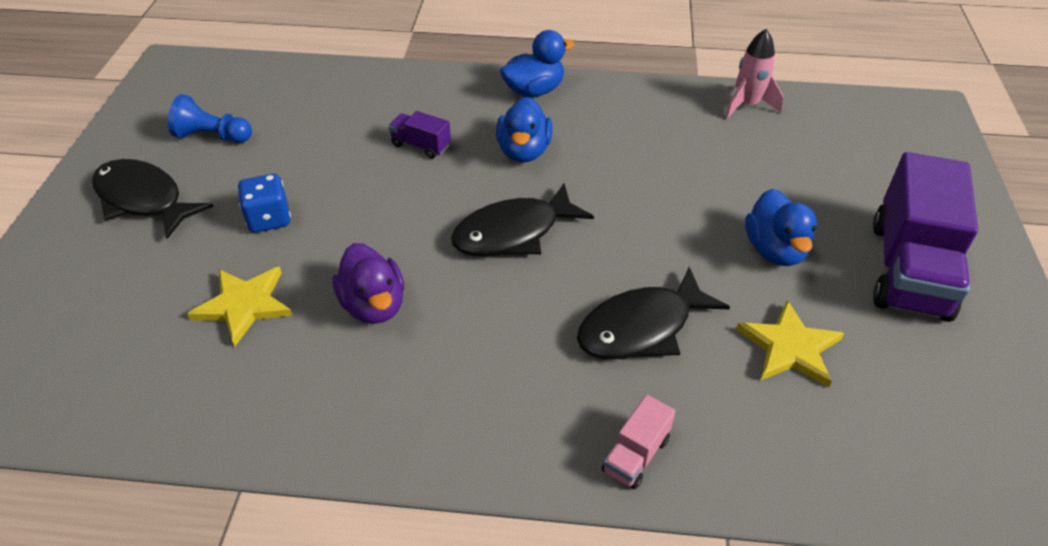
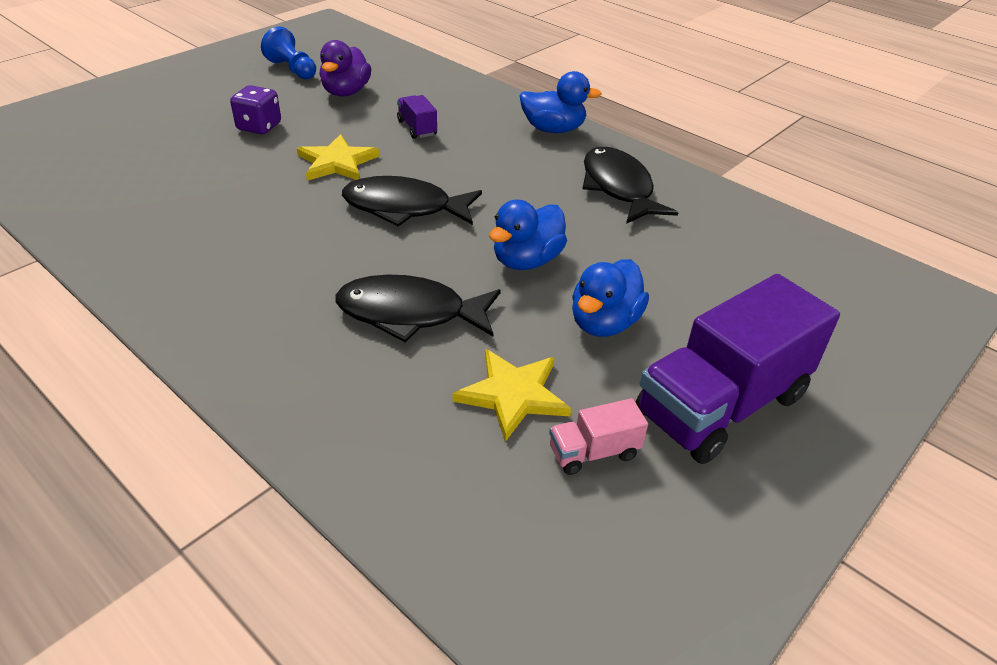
camera: 35 degrees right, 5 degrees down
black fish [92,159,214,239] -> black fish moved to [583,147,679,224]
yellow star [187,267,293,346] -> yellow star moved to [297,134,380,181]
blue dice [238,174,291,233] -> purple dice [230,85,281,134]
purple duck [332,243,404,324] -> purple duck moved to [319,40,371,97]
blue duck [496,97,553,163] -> blue duck moved to [489,199,567,270]
pink truck [602,395,676,489] -> pink truck moved to [549,398,648,475]
pink rocket [725,29,783,119] -> none

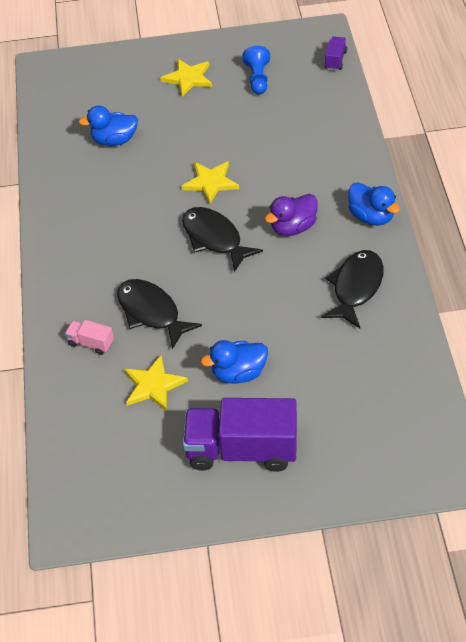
camera: 45 degrees right, 10 degrees up
purple dice [230,85,281,134] -> none
purple duck [319,40,371,97] -> purple duck moved to [265,194,318,236]
purple truck [397,95,437,139] -> purple truck moved to [324,36,347,71]
blue duck [489,199,567,270] -> blue duck moved to [79,106,138,146]
pink truck [549,398,648,475] -> pink truck moved to [65,320,114,355]
none -> yellow star [160,59,212,97]

